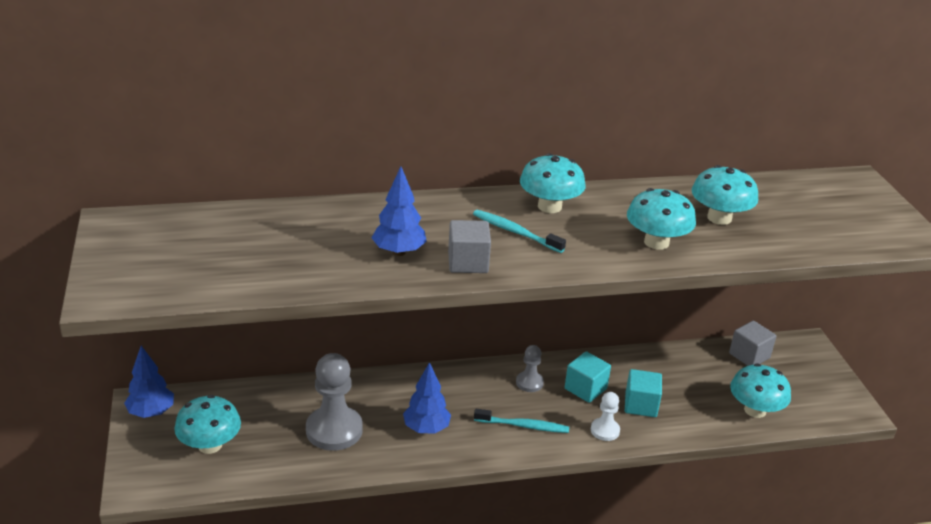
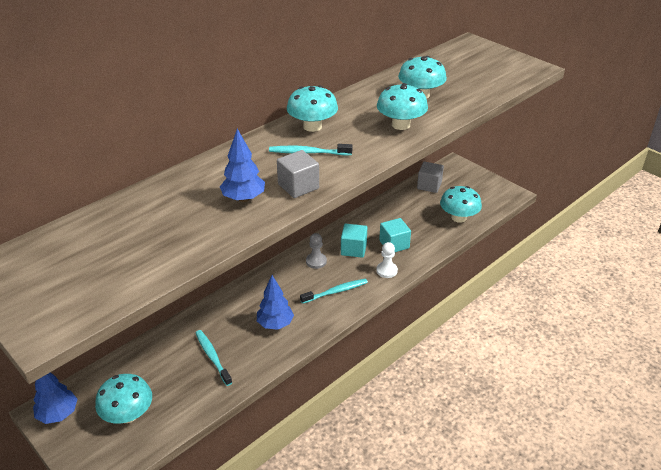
camera: 30 degrees left, 5 degrees up
grey pawn [306,353,363,451] -> turquoise toothbrush [196,330,232,386]

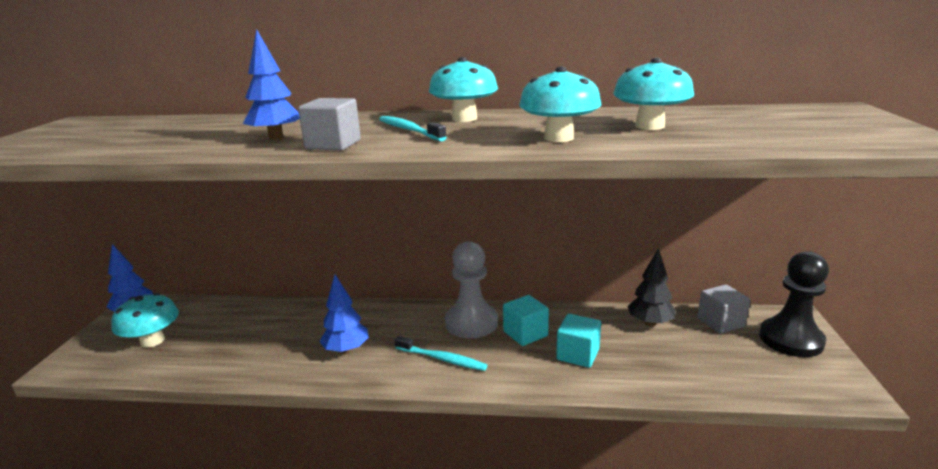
camera: 50 degrees right, 15 degrees down
turquoise toothbrush [196,330,232,386] -> none
grey pawn [306,233,327,269] -> grey pawn [445,241,498,338], size x1.90
white pawn [376,242,398,278] -> none
turquoise mushroom [440,186,482,223] -> none
none -> black tree [627,248,676,327]
none -> black pawn [759,251,829,357]

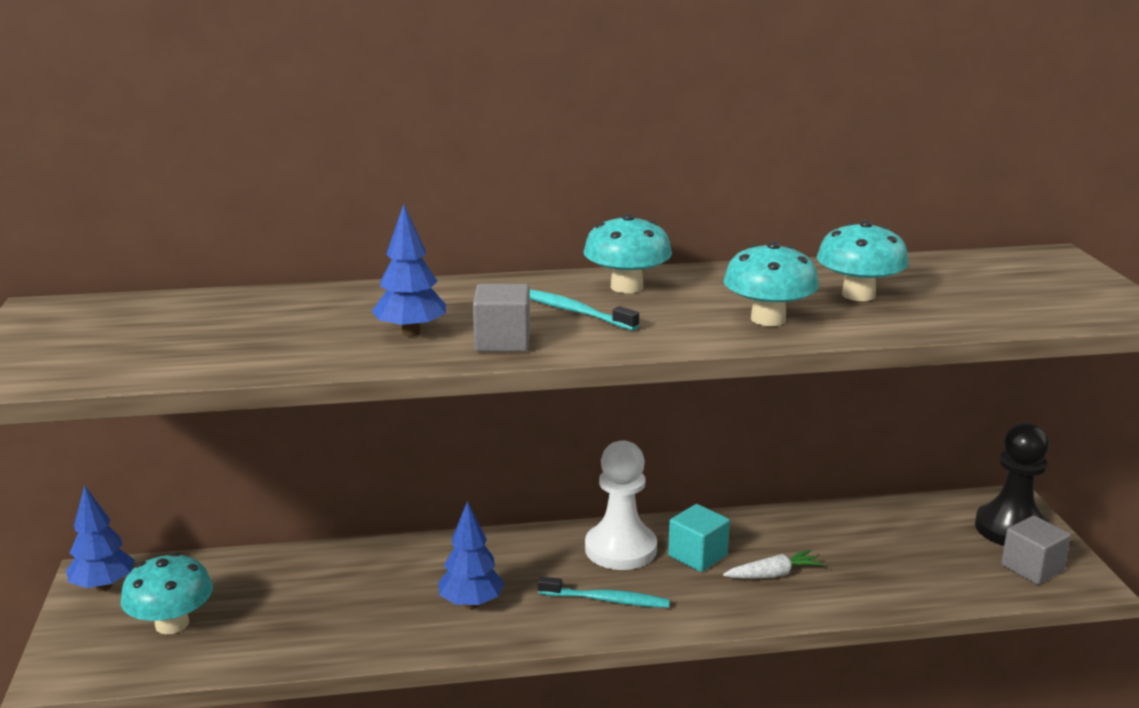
camera: 15 degrees left, 0 degrees up
grey pawn [445,241,498,338] -> white pawn [585,440,657,570]
turquoise cube [556,314,601,368] -> white carrot [723,550,823,579]
black tree [627,248,676,327] -> none
grey cube [697,284,751,334] -> grey cube moved to [1001,516,1071,585]

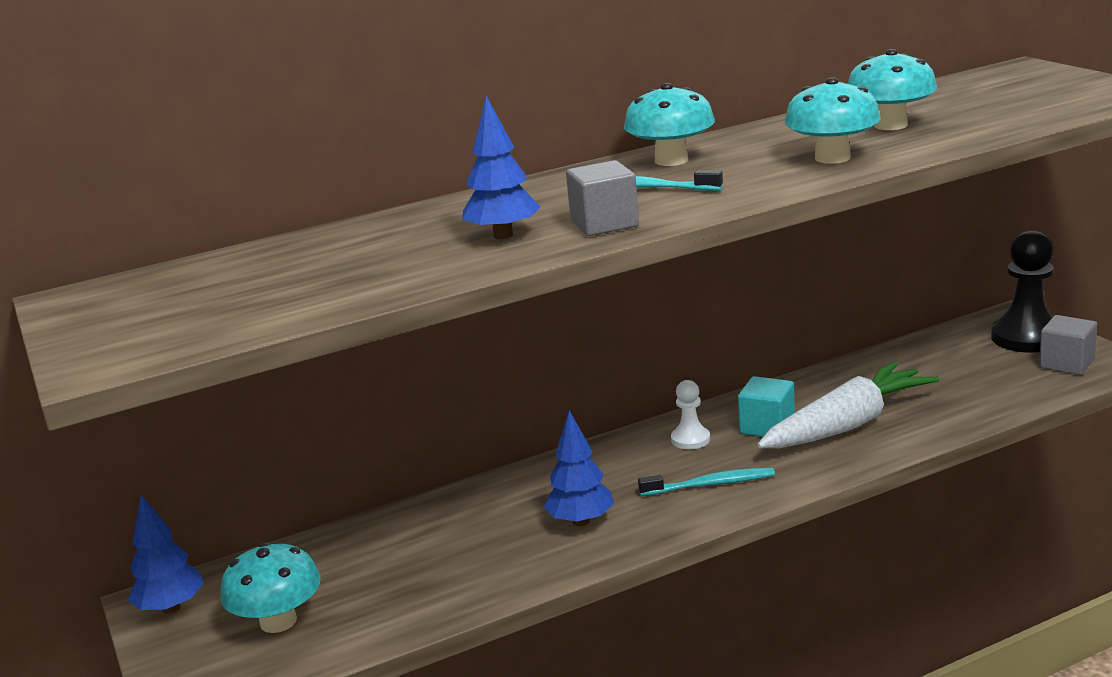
camera: 15 degrees left, 0 degrees up
white pawn [585,440,657,570] -> white pawn [671,380,710,449], size x0.53
white carrot [723,550,823,579] -> white carrot [757,361,939,448], size x2.15

